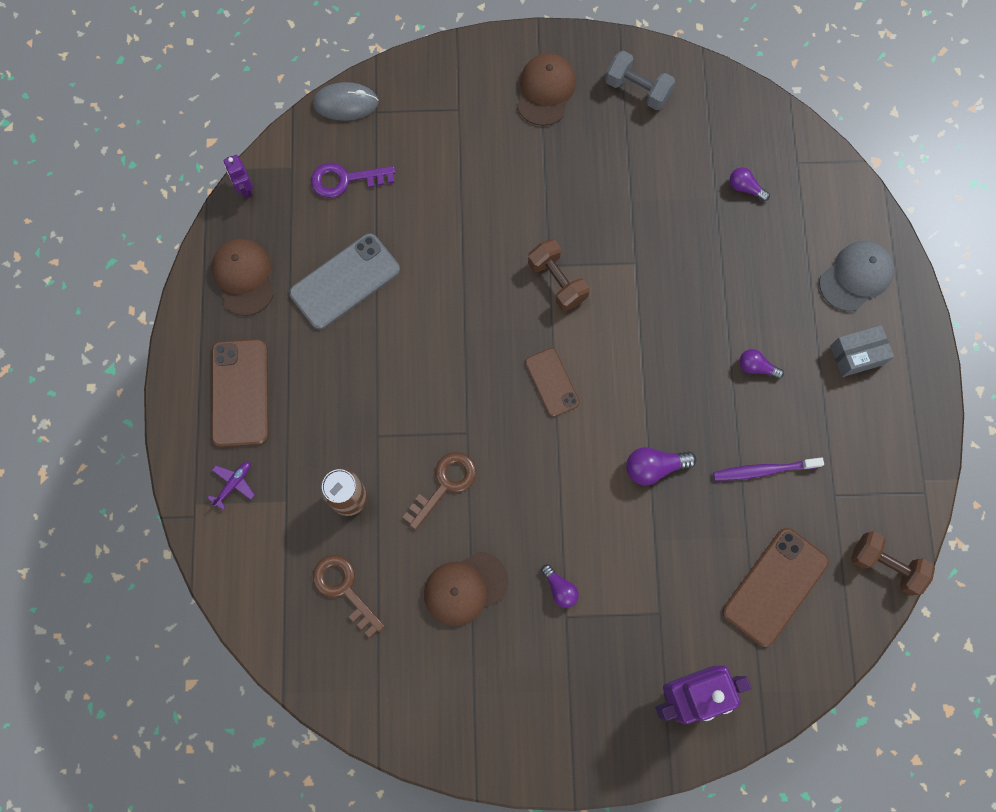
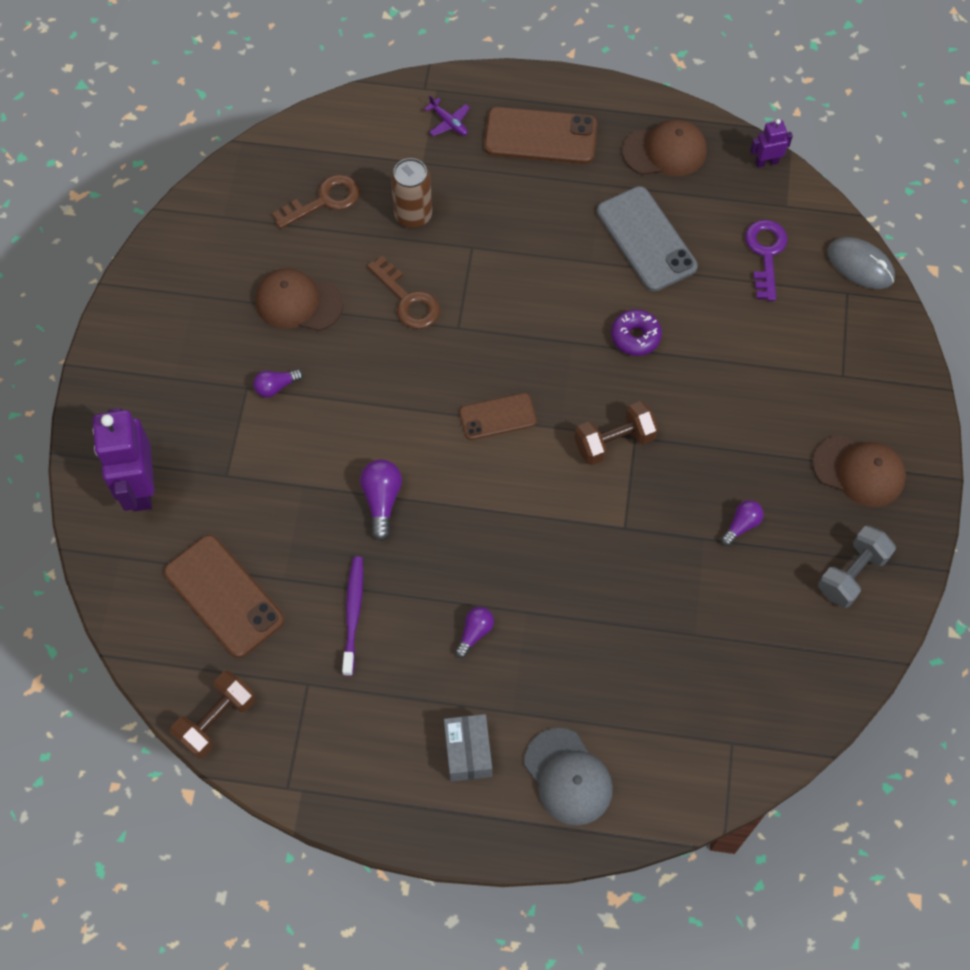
camera: 100 degrees right, 10 degrees down
grey mouse [313,82,379,121] -> grey mouse turned 60 degrees counterclockwise [827,237,895,289]
brown cap [424,552,508,626] -> brown cap turned 60 degrees counterclockwise [255,268,344,331]
purple light bulb [730,167,770,201] -> purple light bulb moved to [721,500,764,546]
none -> purple donut [611,309,662,356]

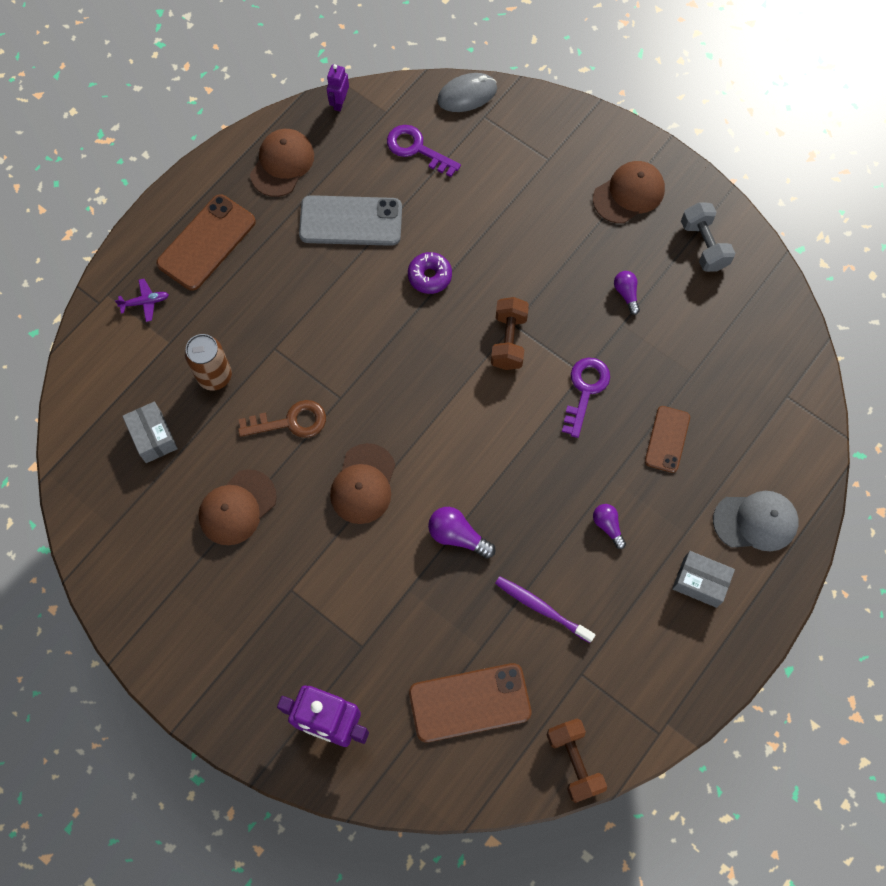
camera: 60 degrees left, 5 degrees up
purple light bulb [253,369,303,398] -> none
brown key [272,174,360,229] -> grey box [122,402,178,463]
brown phone [459,393,537,440] -> brown phone moved to [645,406,690,473]
none -> brown cap [330,443,396,524]
none -> purple key [562,358,610,438]

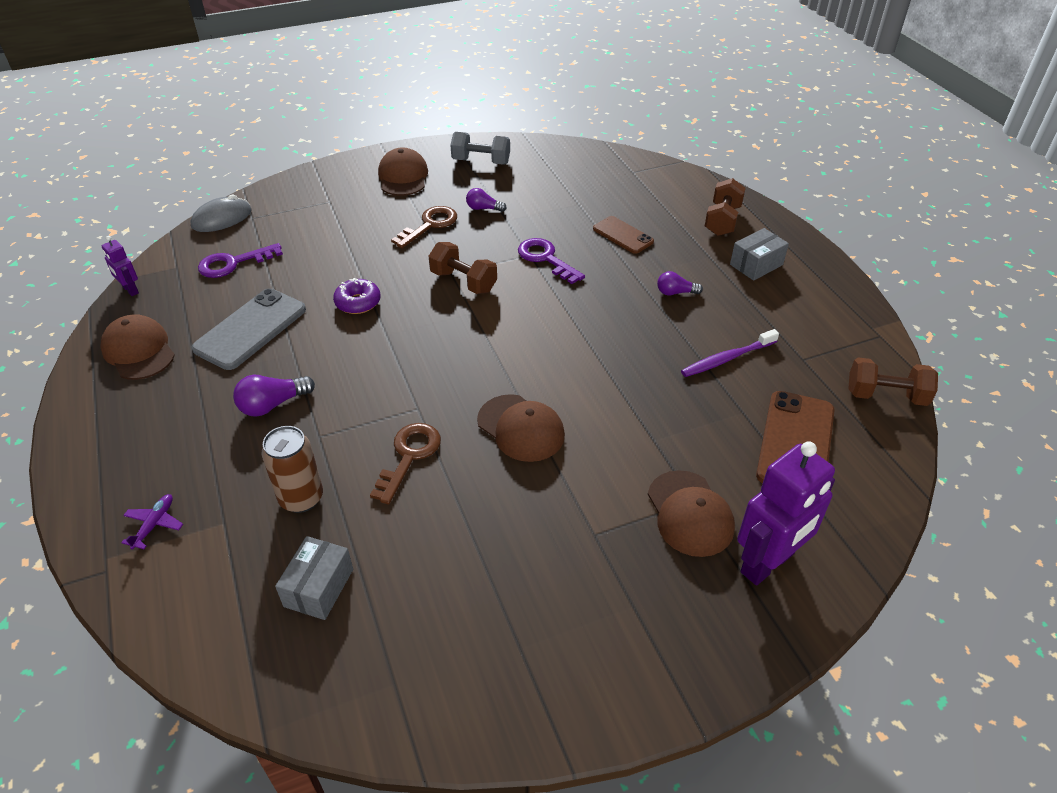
camera: 60 degrees left, 25 degrees down
grey box [122,402,178,463] -> grey box turned 75 degrees counterclockwise [275,536,353,620]
brown phone [157,194,256,291] -> none
brown cap [198,469,277,545] -> brown cap moved to [648,470,735,557]
purple light bulb [428,507,496,559] -> purple light bulb moved to [233,375,315,417]
grey mouse [437,73,497,112] -> grey mouse turned 45 degrees clockwise [190,194,252,232]
grey cap [713,491,799,551] -> brown dumbbell [705,178,746,236]
none -> brown key [391,206,457,248]

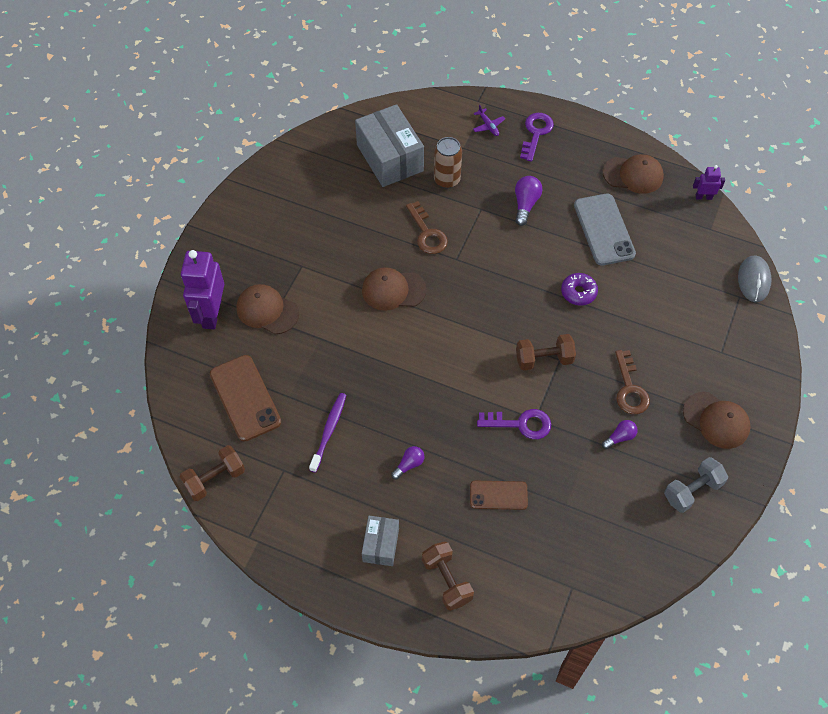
camera: 135 degrees right, 15 degrees up
purple key [198,243,283,278] -> purple key moved to [520,113,554,162]
grey box [275,536,353,620] -> grey box [355,104,424,187], size x1.85

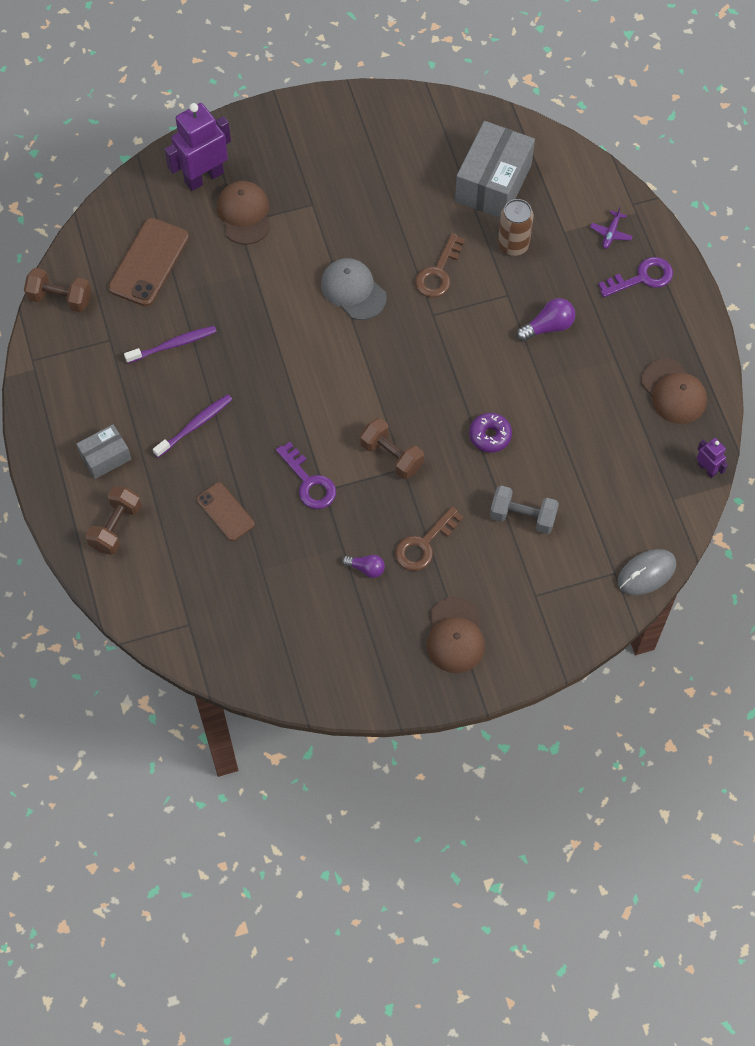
camera: 50 degrees right, 5 degrees up
brown cap [362,267,427,311] -> grey cap [321,258,387,320]
purple light bulb [391,446,425,479] -> purple toothbrush [153,394,232,458]
grey phone [574,194,636,266] -> none
grey dumbbell [664,457,728,513] -> grey dumbbell moved to [490,486,559,534]

